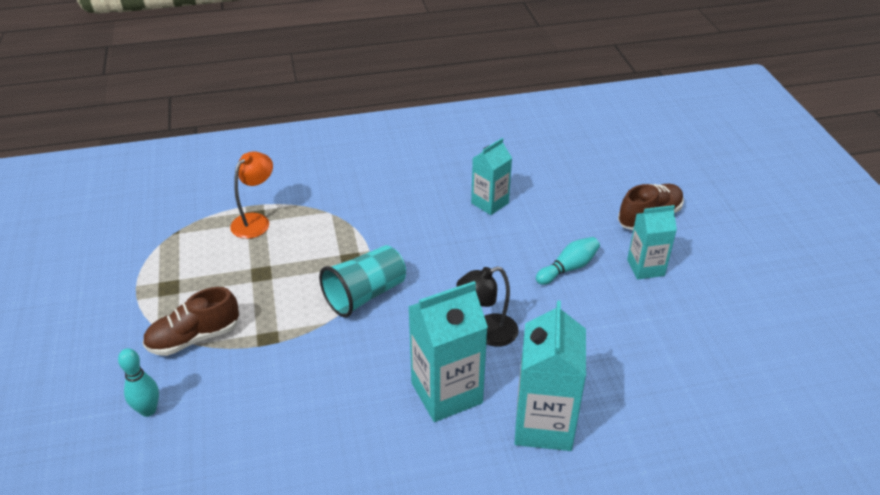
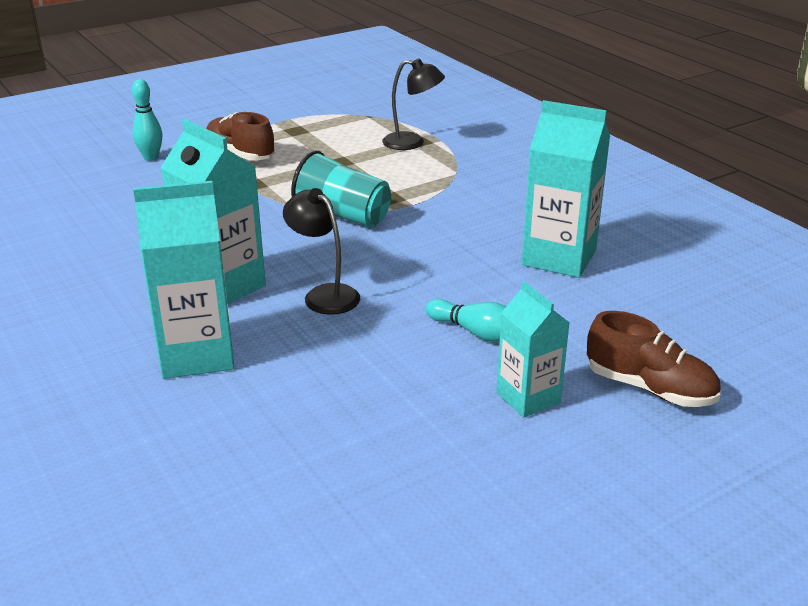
camera: 70 degrees right, 10 degrees down
orange lamp [230,151,273,239] -> black lamp [382,58,445,150]
turquoise carton [471,138,512,215] -> turquoise carton [522,100,610,278], size x1.60

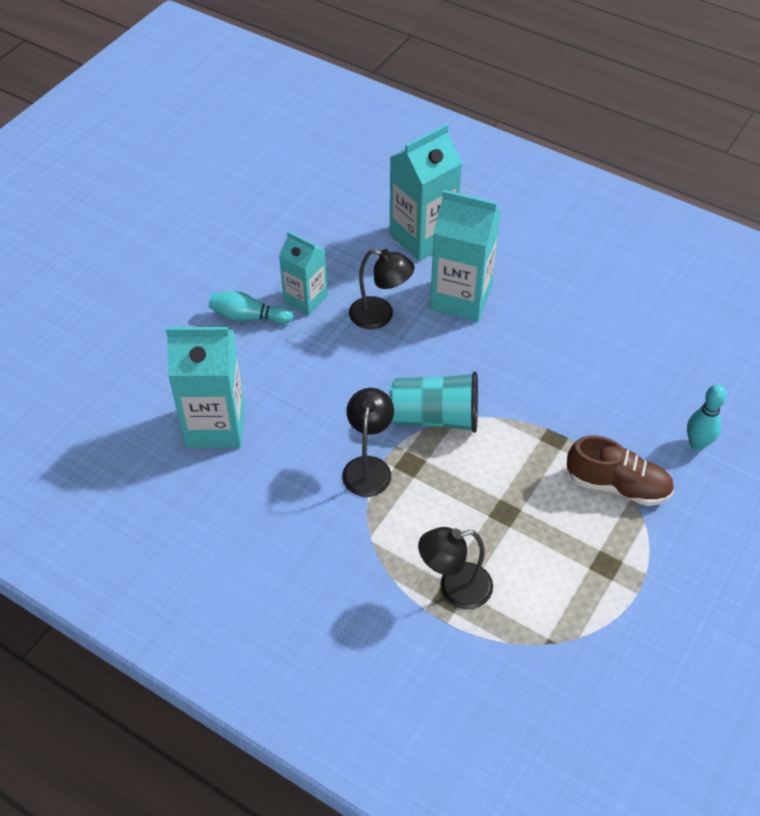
camera: 155 degrees right, 20 degrees up
turquoise carton [496,281,570,418] -> turquoise carton moved to [279,231,327,315]
brown shoe [587,311,721,407] -> none
none -> black lamp [342,388,394,497]

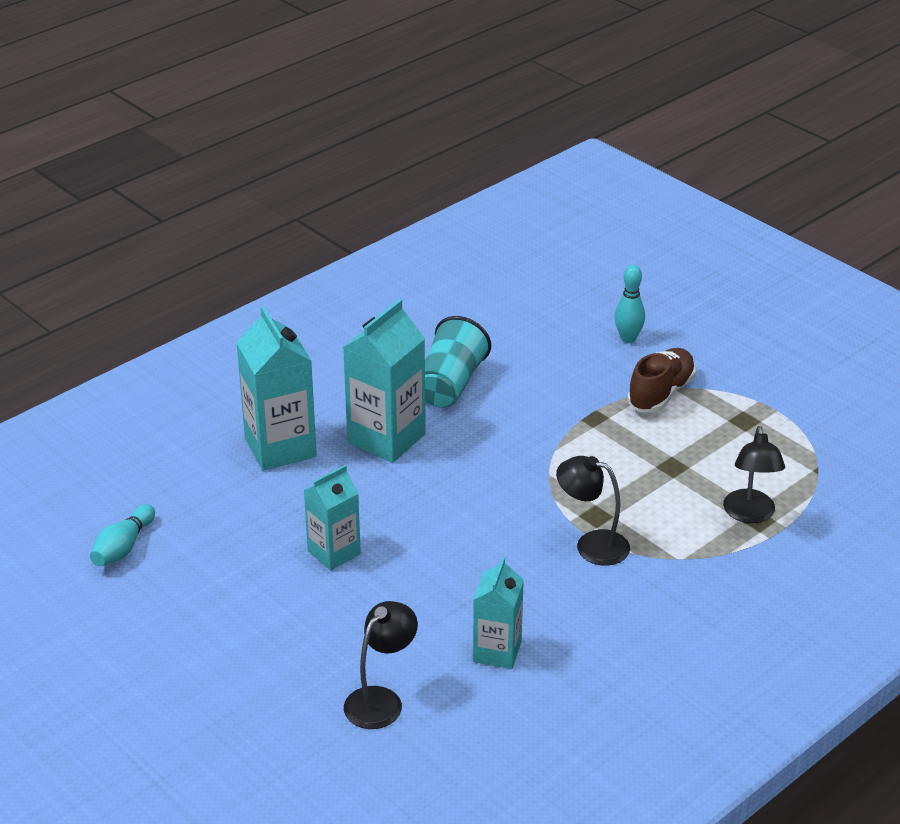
camera: 75 degrees left, 15 degrees down
turquoise carton [166,327,245,448] -> turquoise carton [473,557,524,669], size x0.63
turquoise bowling pin [209,291,293,324] -> turquoise bowling pin moved to [90,504,155,566]
black lamp [349,249,415,329] -> black lamp moved to [344,601,418,729]
turquoise cup [389,372,478,433] -> turquoise cup moved to [425,316,491,408]

